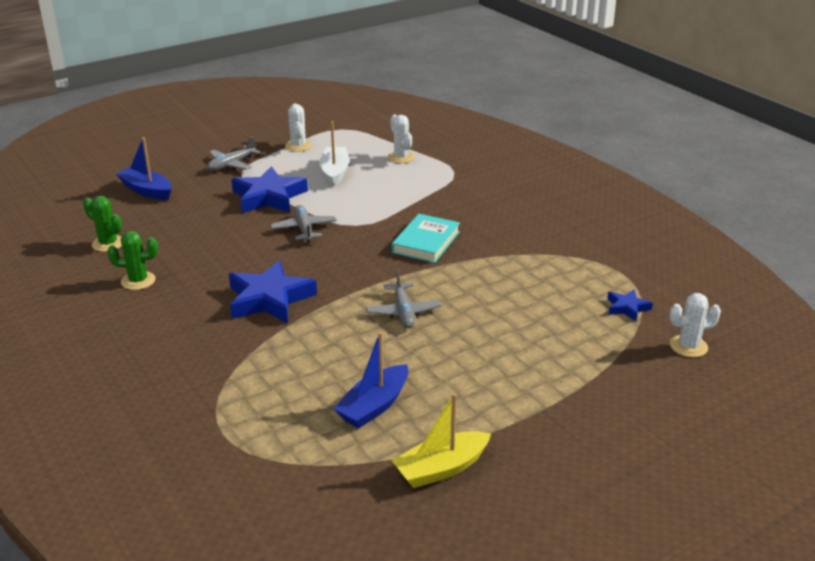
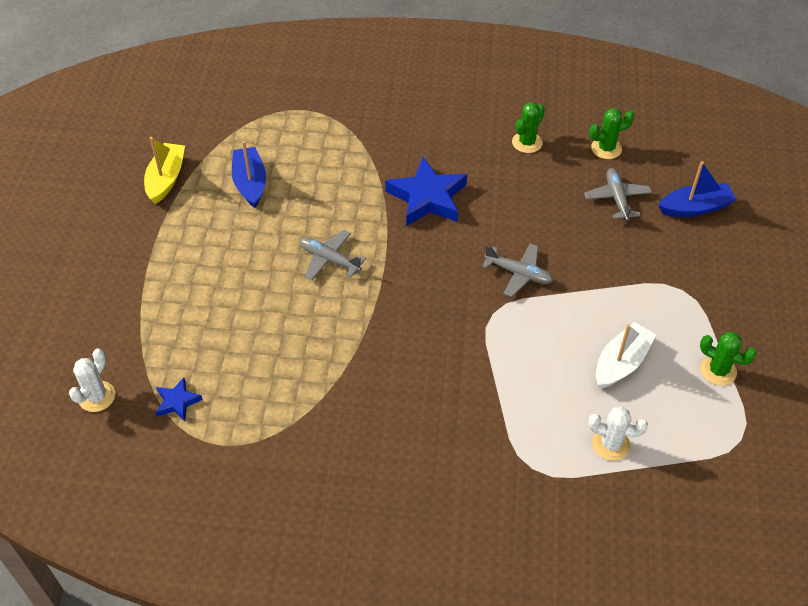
camera: 130 degrees right, 20 degrees up
grey plane [207,137,260,171] -> grey plane moved to [584,168,652,221]
blue star [231,166,308,213] -> none
white cactus [285,103,312,152] -> green cactus [700,332,757,386]
white boat [319,121,349,187] -> white boat turned 90 degrees counterclockwise [596,322,656,389]
turquoise book [392,214,460,263] -> none

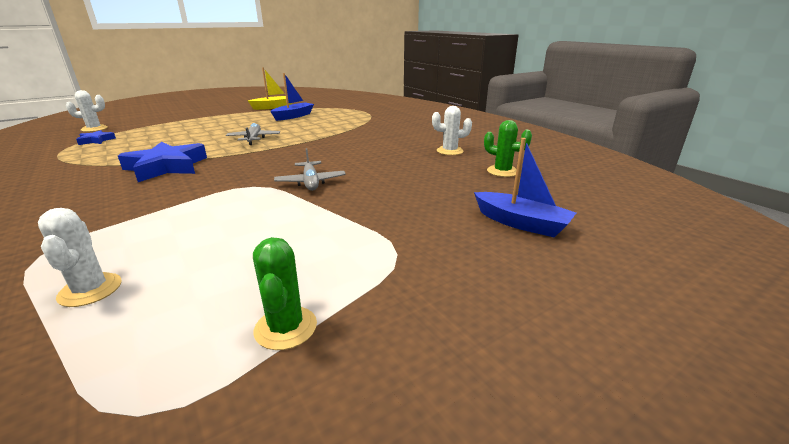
camera: 50 degrees right, 25 degrees down
blue star [385,157,467,226] -> blue star moved to [118,142,207,182]
green cactus [512,102,545,153] -> white cactus [432,106,472,155]
grey plane [584,168,652,221] -> none
white boat [596,322,656,389] -> none

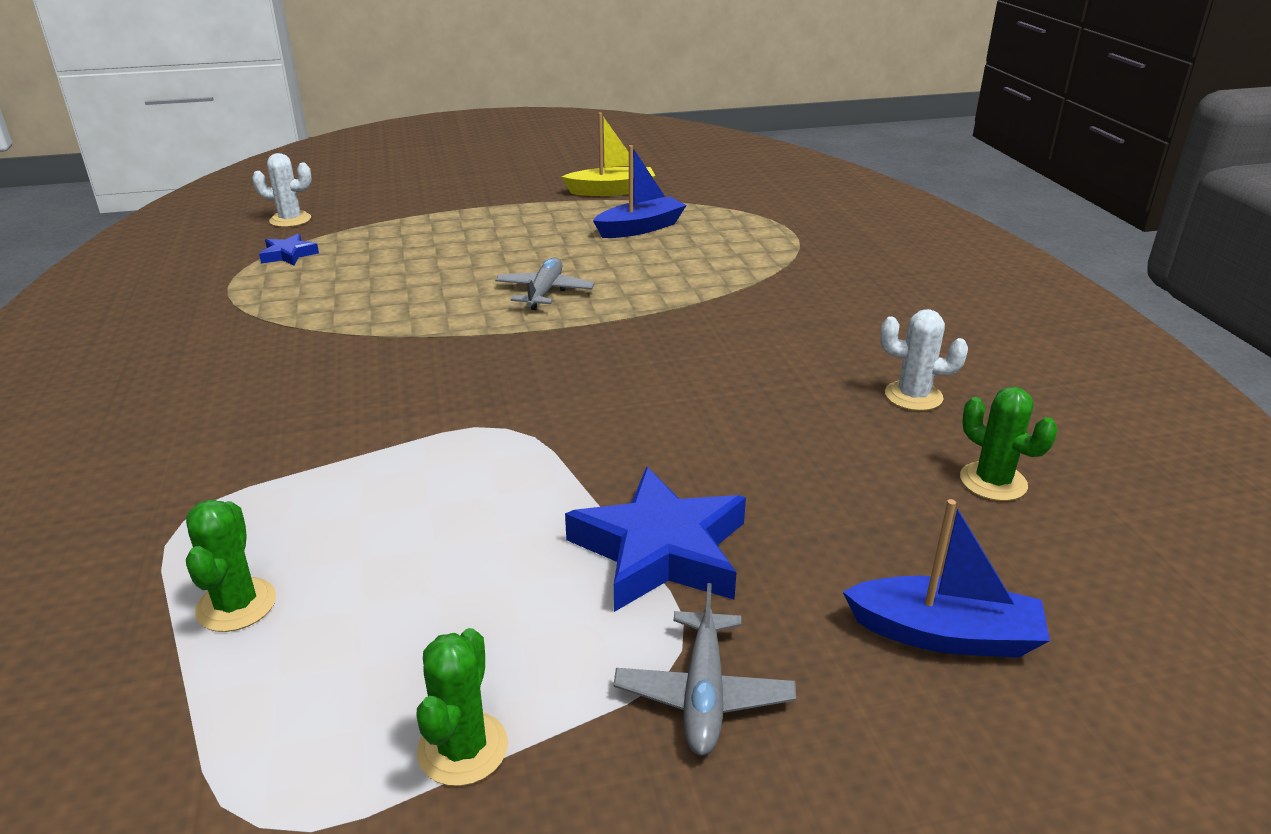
camera: 20 degrees right, 5 degrees up
white cactus [38,208,121,307] -> green cactus [186,499,276,632]
blue star [118,142,207,182] -> blue star moved to [565,467,746,612]
grey plane [274,148,346,191] -> grey plane moved to [613,583,796,756]
blue boat [474,138,576,238] -> blue boat turned 45 degrees counterclockwise [843,499,1050,658]

